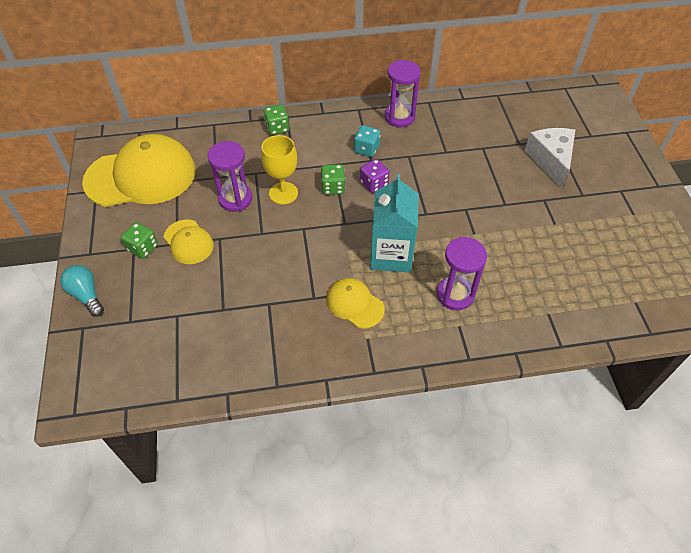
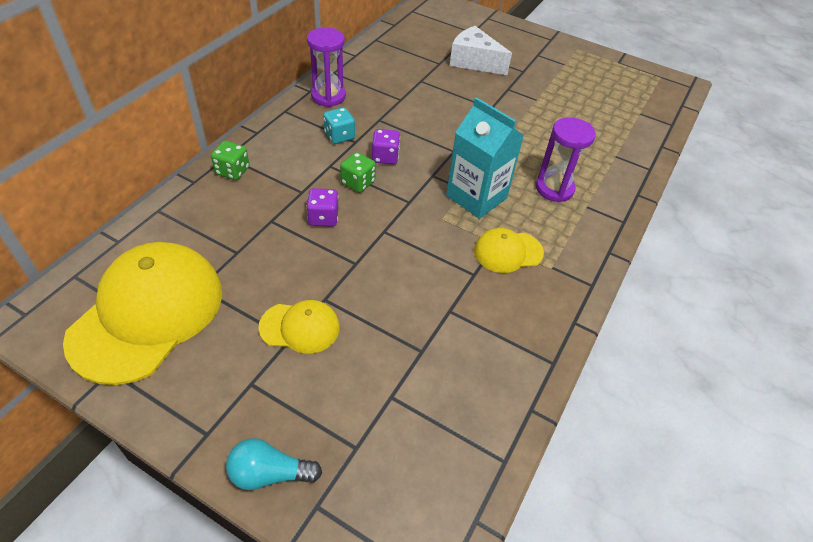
camera: 55 degrees left, 5 degrees down
green dice [121,222,158,259] -> none
purple hourglass [207,141,252,212] -> none
yellow goblet [261,135,298,204] -> purple dice [307,188,338,227]

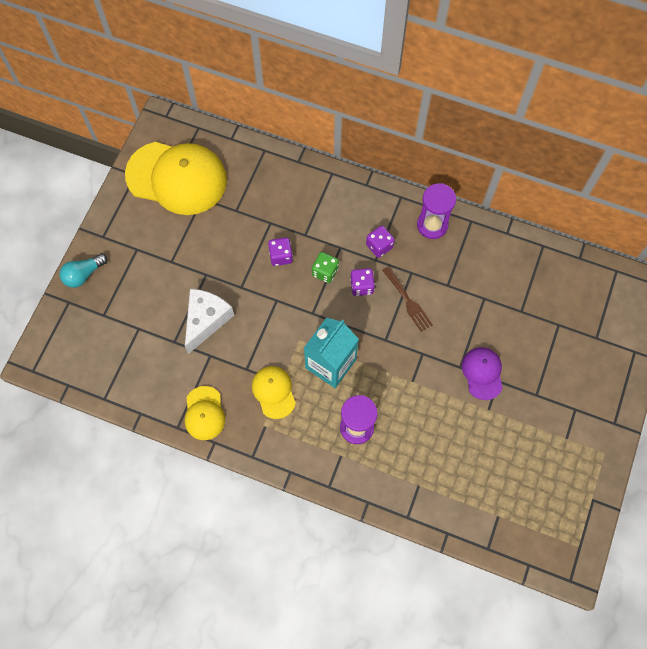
camera: 85 degrees right, 20 degrees up
green dice [211,141,249,180] -> none
turquoise light bulb [226,438,322,490] -> turquoise light bulb turned 120 degrees counterclockwise [60,254,108,288]
yellow cap [258,300,340,354] -> yellow cap moved to [185,386,225,440]
turquoise dice [323,107,355,144] -> purple dice [366,226,395,258]
white cheese [450,26,512,75] -> white cheese moved to [185,289,234,354]
none -> brown fork [382,266,433,332]
none -> purple cap [462,347,503,400]

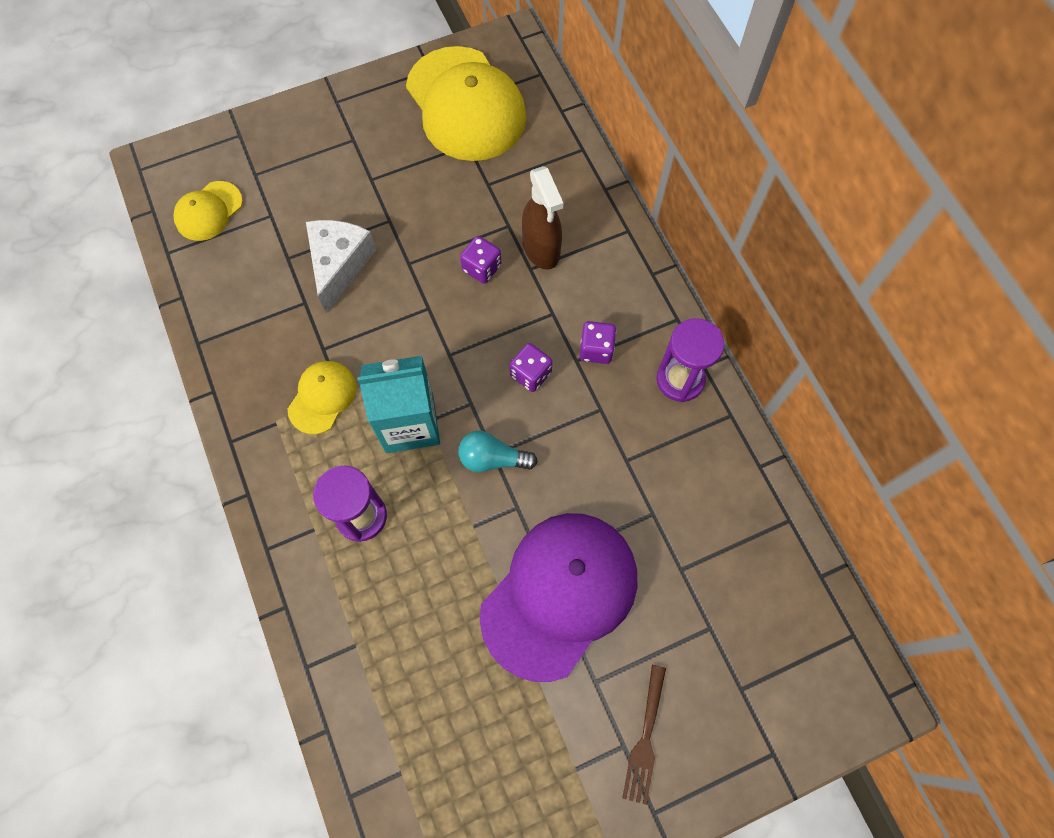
camera: 45 degrees right, 0 degrees up
turquoise light bulb [60,254,108,288] -> turquoise light bulb moved to [458,431,537,473]
white cheese [185,289,234,354] -> white cheese turned 60 degrees counterclockwise [306,220,376,313]
yellow cap [185,386,225,440] -> yellow cap moved to [174,181,243,241]
green dice [312,252,339,283] -> none
brown fork [382,266,433,332] -> brown fork moved to [622,665,666,805]
purple cap [462,347,503,400] -> purple cap [480,513,637,682], size x2.05
none -> brown spray bottle [522,166,563,270]

